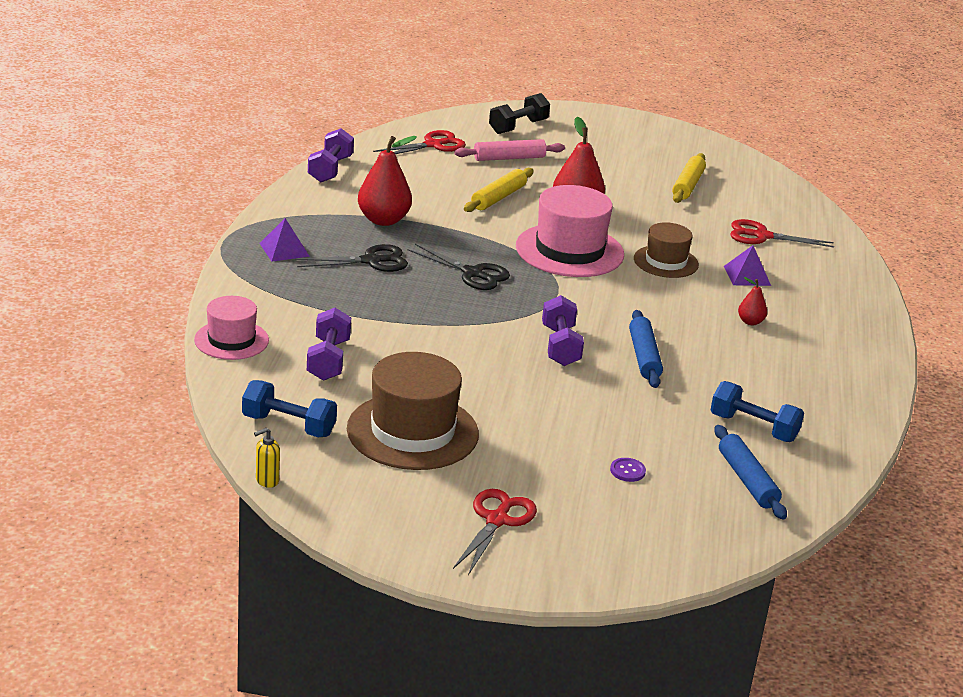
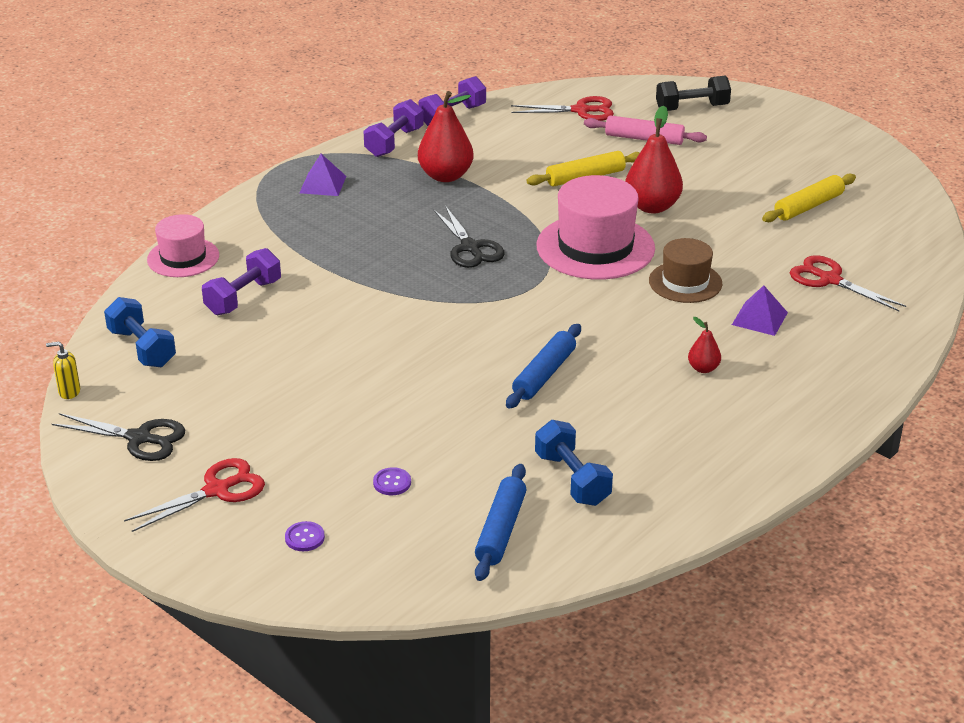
camera: 35 degrees right, 5 degrees up
black scissors [295,244,408,272] -> black scissors moved to [52,413,185,461]
brown hat [347,352,479,470] -> none
purple dumbbell [542,295,584,366] -> purple dumbbell moved to [363,99,424,157]
none -> purple button [285,521,325,551]

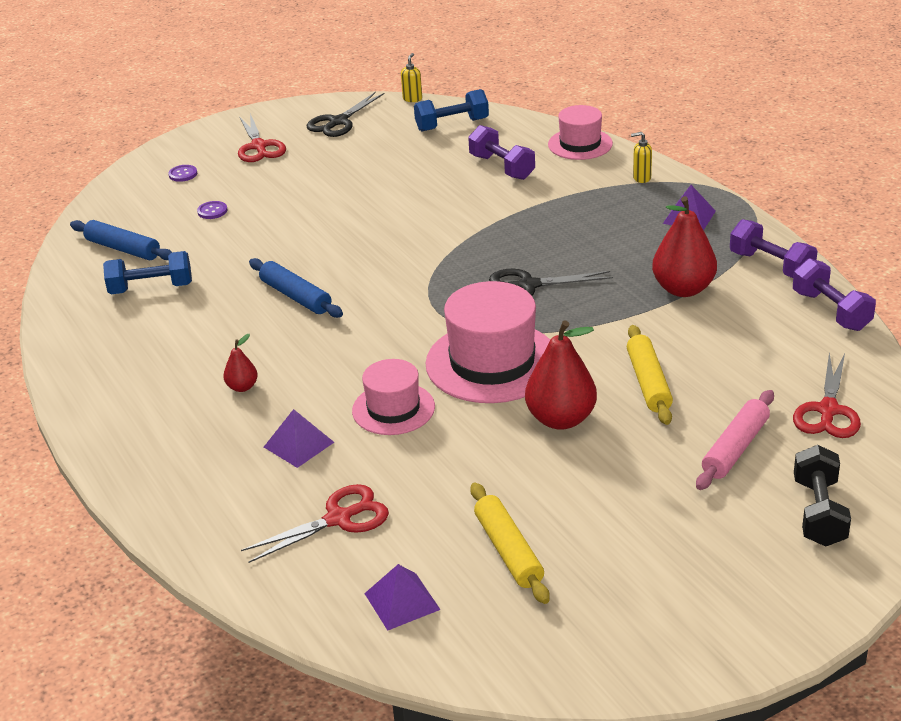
camera: 110 degrees right, 0 degrees up
brown hat [649,238,722,303] -> pink hat [352,359,435,435]
none -> purple pyramid [364,564,440,631]
none -> yellow soap dispenser [631,132,652,183]

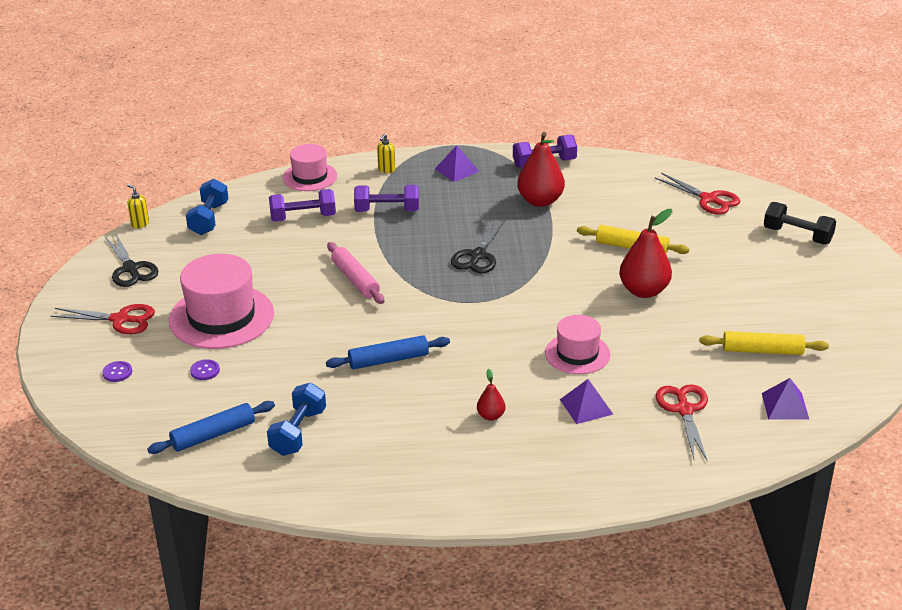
camera: 65 degrees left, 0 degrees up
pink hat [426,281,550,403] -> pink hat moved to [169,254,274,349]
pink rolling pin [696,390,774,490] -> pink rolling pin moved to [327,242,384,304]
purple dumbbell [793,258,876,331] -> purple dumbbell moved to [354,185,419,212]

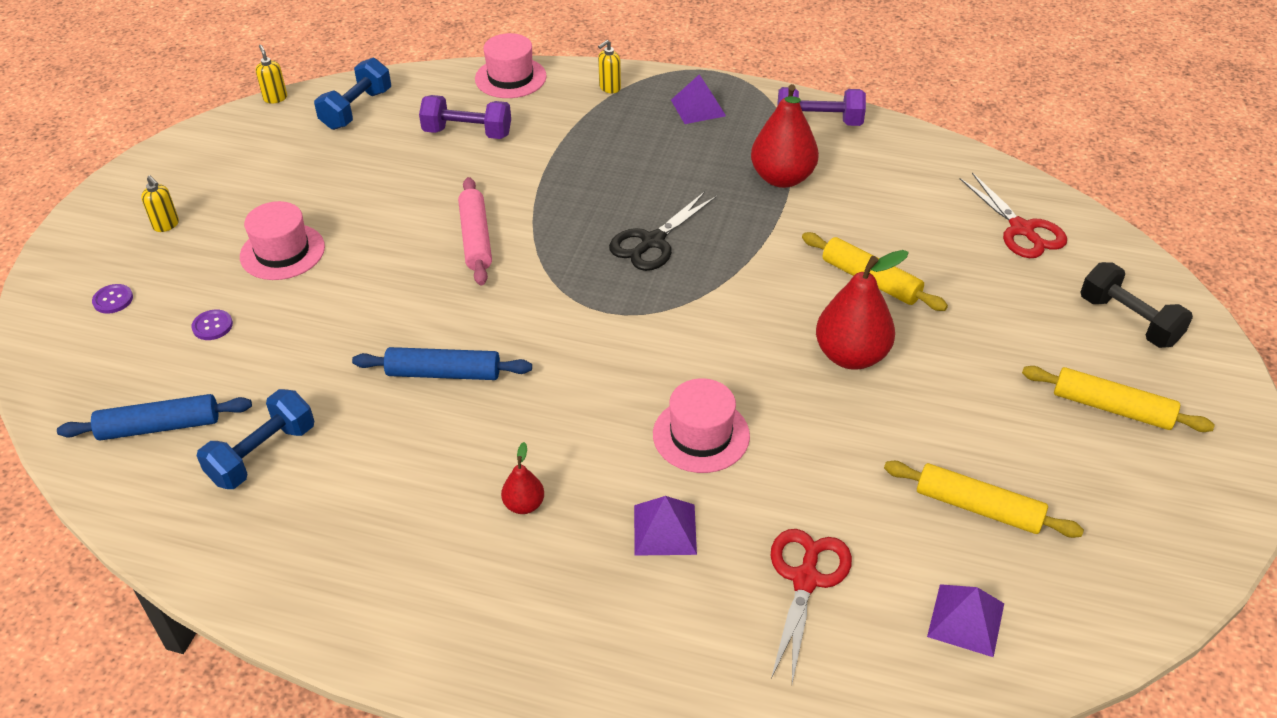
camera: 20 degrees right, 10 degrees up
red scissors [51,304,155,334] -> yellow soap dispenser [141,176,179,232]
black scissors [105,233,158,287] -> none
pink hat [169,254,274,349] -> pink hat [240,201,325,280], size x0.60
purple dumbbell [354,185,419,212] -> none
none -> yellow rolling pin [1022,366,1215,432]

